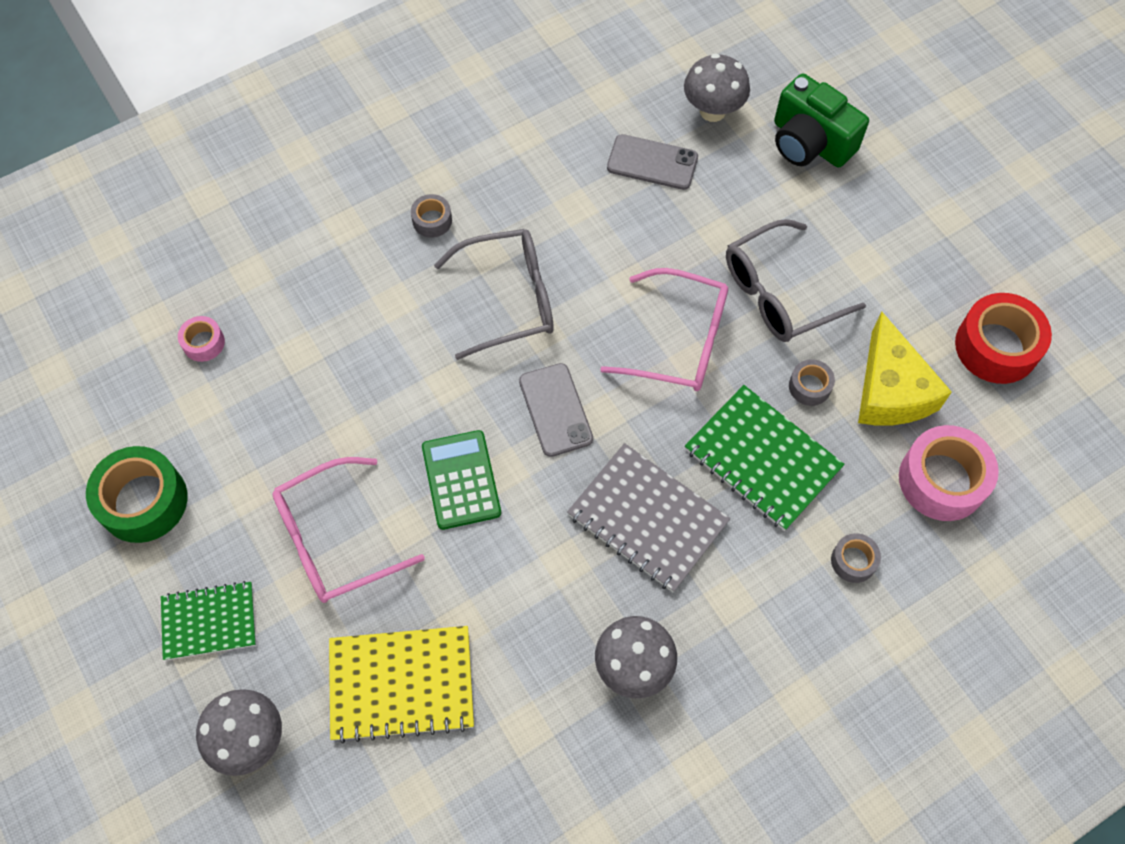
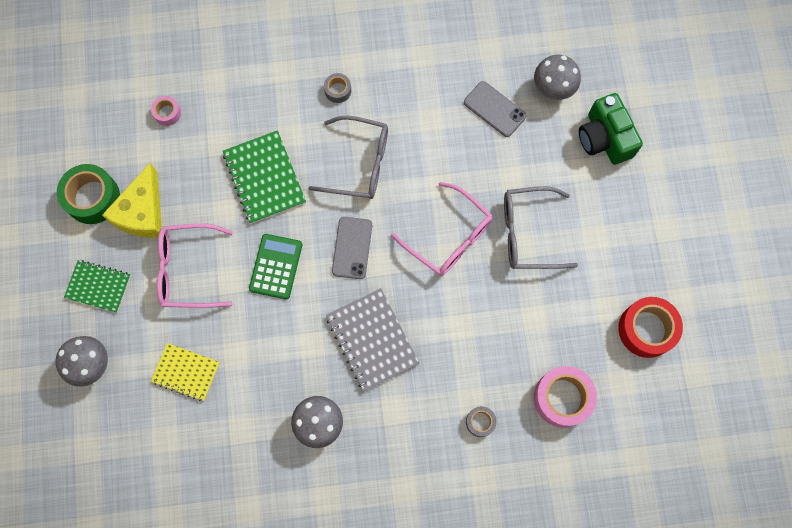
camera: 25 degrees right, 10 degrees up
yellow notebook [329,626,474,743] -> yellow notebook [151,343,220,401], size x0.66
green notebook [685,385,845,531] -> green notebook moved to [223,130,306,224]
grey tape [789,359,835,406] -> none
yellow cheese [858,312,952,426] -> yellow cheese moved to [102,163,162,238]

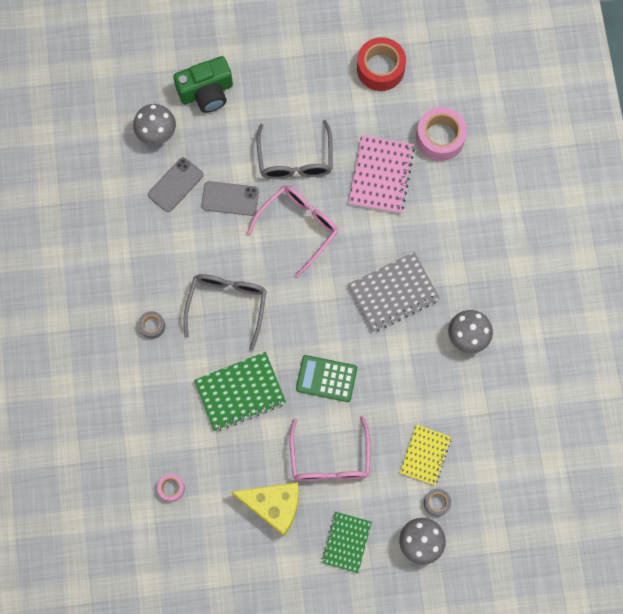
camera: 90 degrees left, 0 degrees up
green tape [57,164,120,224] -> none
grey phone [332,217,372,279] -> grey phone moved to [201,181,259,216]
grey tape [466,406,497,437] -> grey tape moved to [424,489,451,517]
none -> pink notebook [348,135,415,214]

